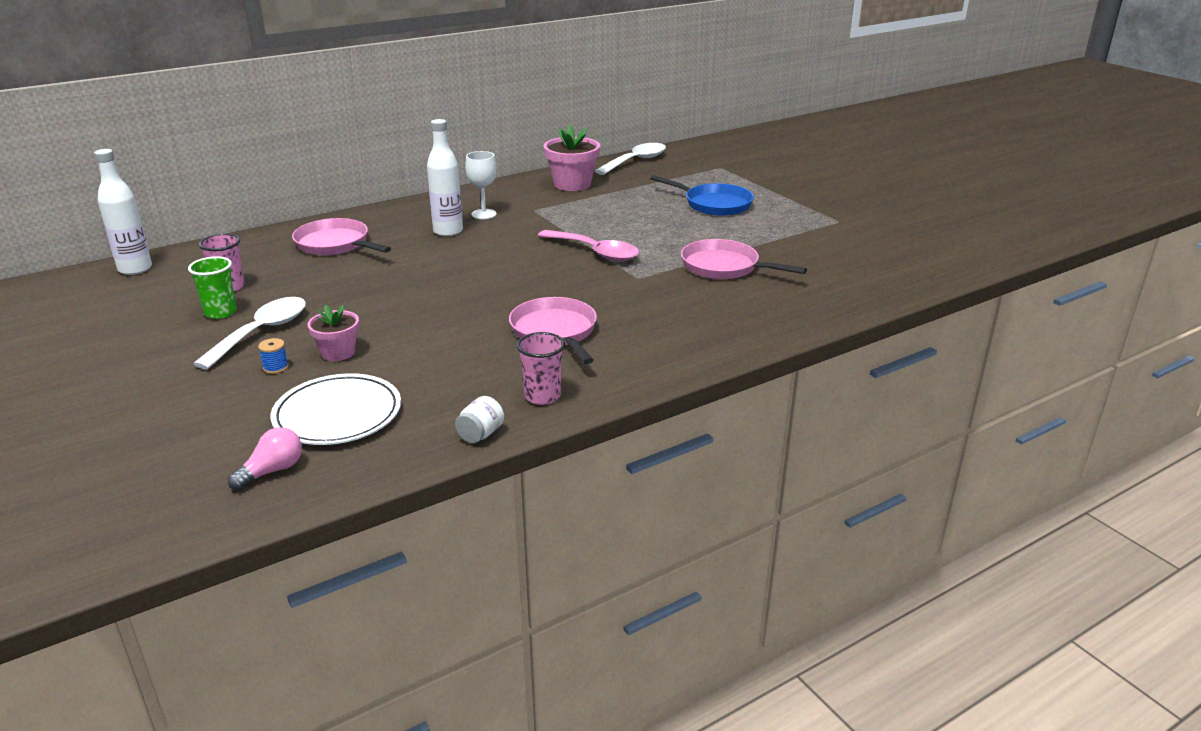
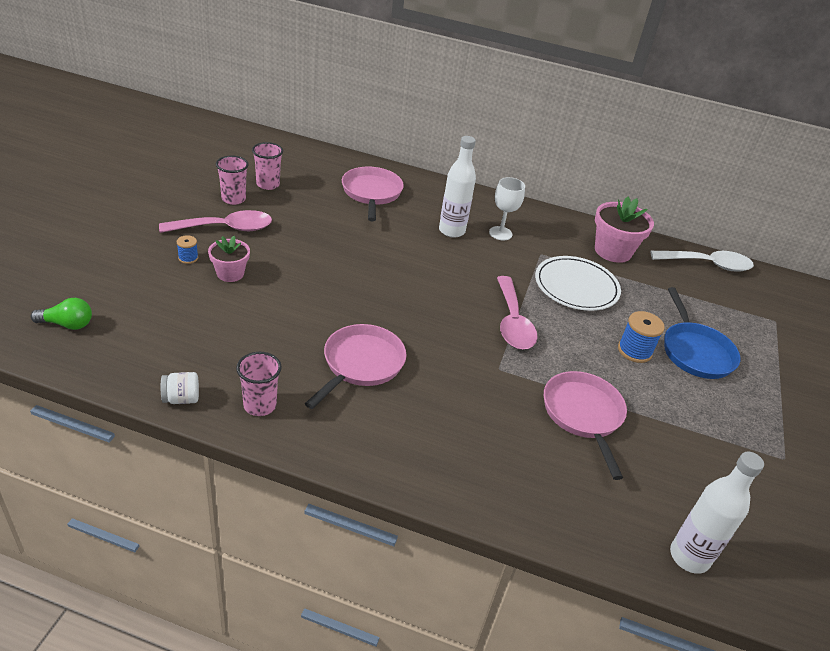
camera: 45 degrees right, 10 degrees up
white bottle [94,149,152,275] -> white bottle moved to [670,452,764,574]
green cup [188,256,237,319] -> pink cup [216,155,249,205]
white spoon [193,297,306,370] -> pink spoon [159,210,272,233]
pink light bulb [228,427,302,490] -> green light bulb [30,298,92,330]
white plate [271,373,401,445] -> white plate moved to [535,256,621,311]
none -> blue spool [618,311,665,363]

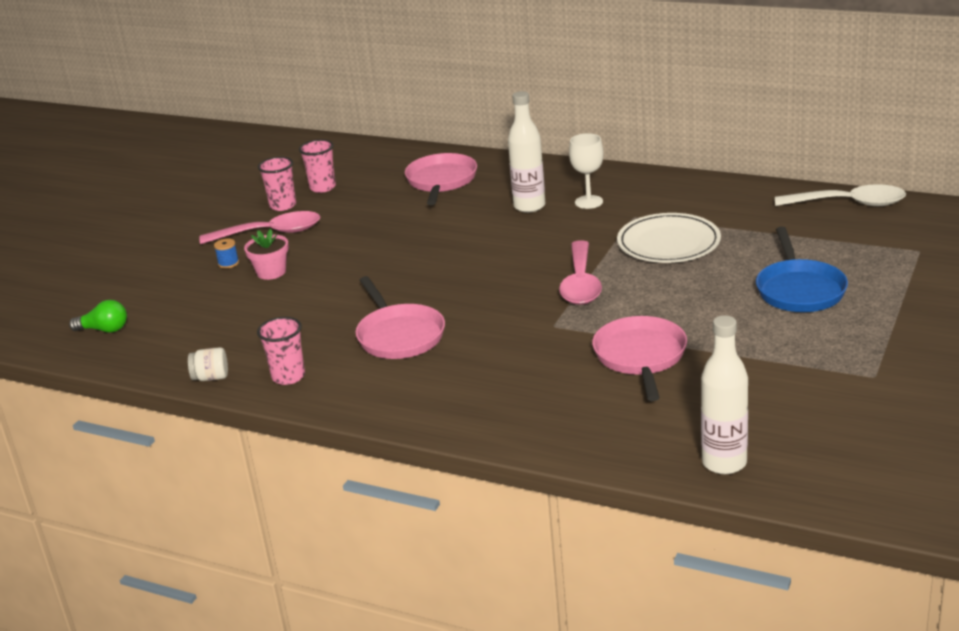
camera: 15 degrees right, 10 degrees down
pink pan [305,324,406,409] -> pink pan turned 120 degrees clockwise [355,276,445,359]
pink flower pot [595,197,654,263] -> none
blue spool [618,311,665,363] -> none

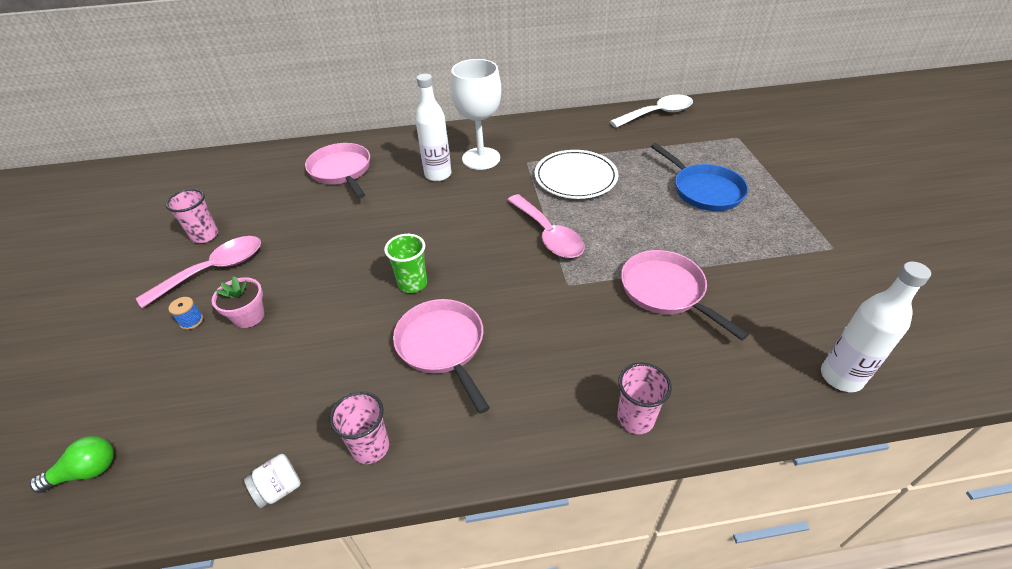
camera: 35 degrees left, 15 degrees up
pink cup [299,139,336,193] -> pink cup moved to [617,362,672,434]
pink pan [355,276,445,359] -> pink pan turned 150 degrees counterclockwise [393,299,490,414]
white goblet [569,133,604,209] -> white goblet [451,59,501,170], size x1.65
none -> green cup [384,234,427,293]

